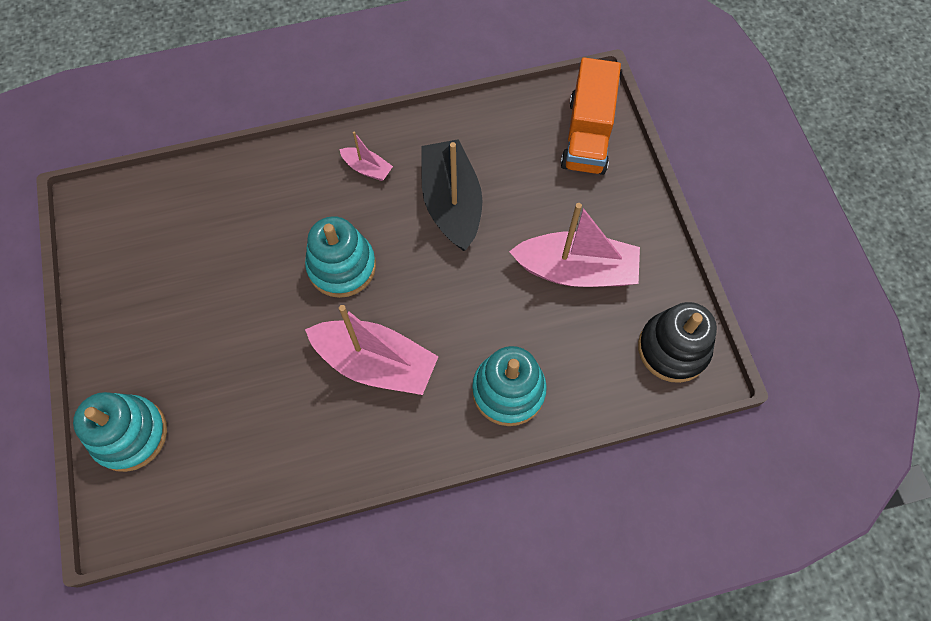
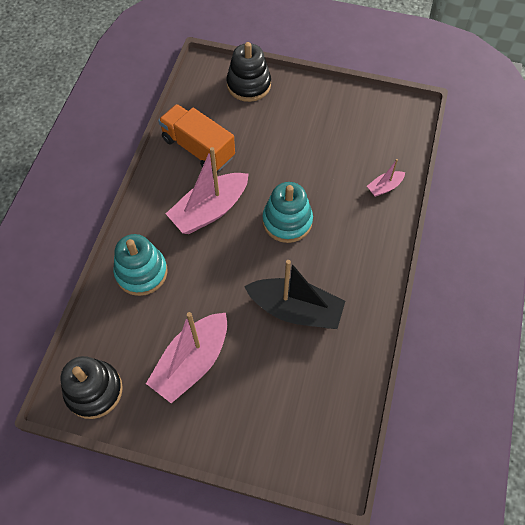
camera: 120 degrees right, 5 degrees down
turquoise stacking toy [73,392,167,472] -> black stacking toy [227,42,271,102]
pink boat [339,131,393,181] -> pink boat moved to [367,159,405,197]
orange truck [561,57,621,175] -> orange truck moved to [158,104,235,171]

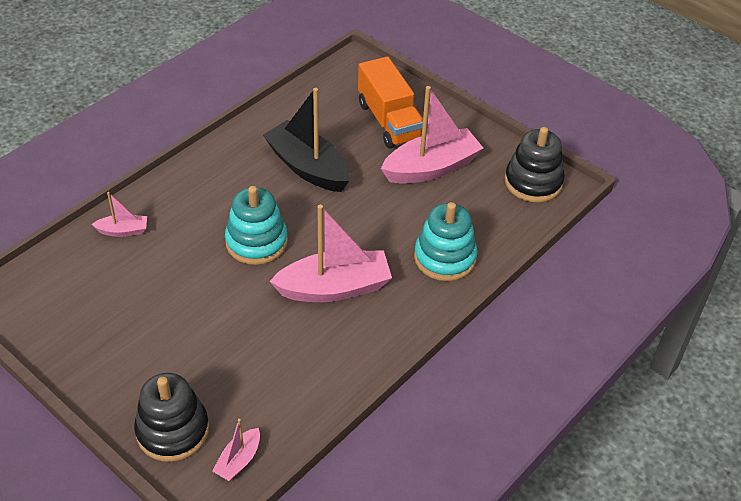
camera: 155 degrees left, 15 degrees down
orange truck [158,104,235,171] -> orange truck moved to [358,57,423,148]
none -> pink boat [212,419,260,481]

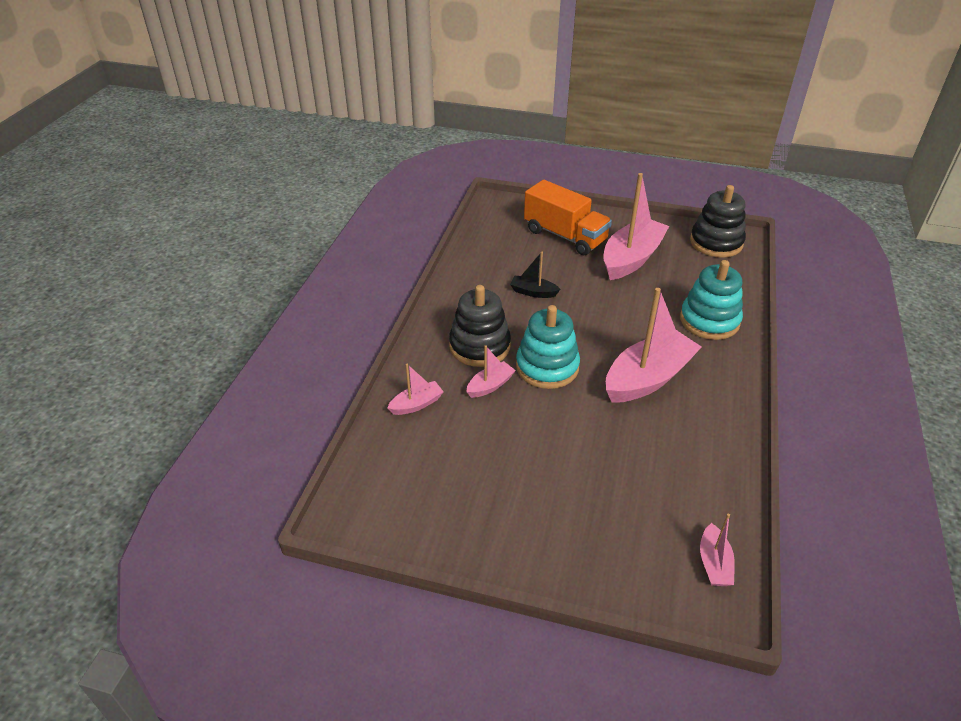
camera: 25 degrees left, 5 degrees down
black stacking toy [134,373,209,462] -> black stacking toy moved to [449,285,511,367]
black boat [263,88,350,192] -> black boat [510,252,561,298], size x0.48
none -> pink boat [466,345,516,398]

